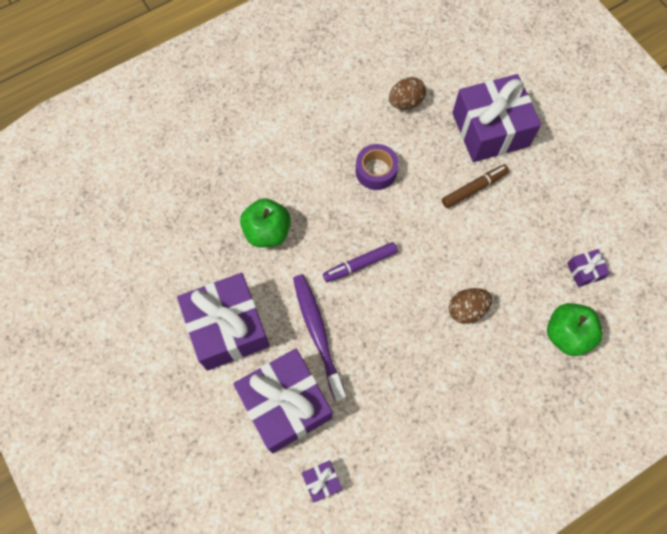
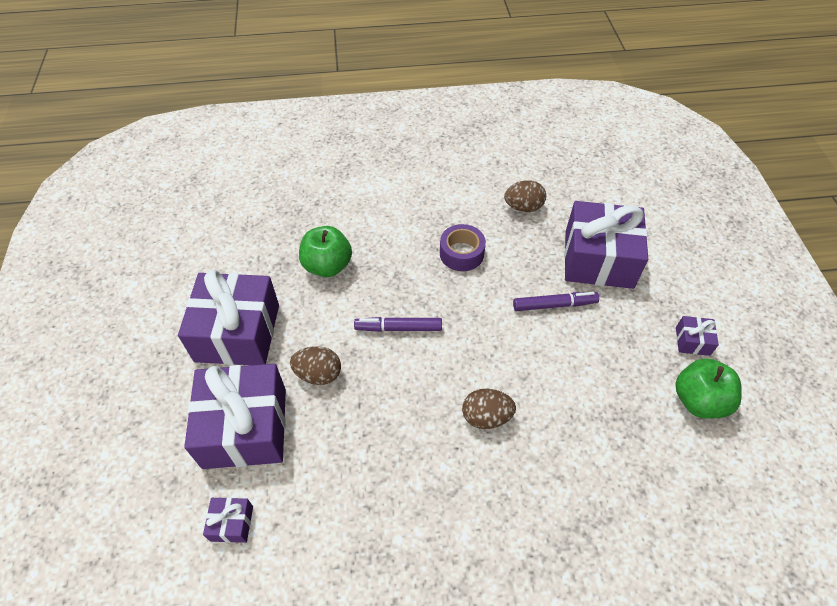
camera: 25 degrees right, 15 degrees down
purple toothbrush [293,274,346,402] -> brown egg [290,346,341,385]
brown marker [442,165,509,208] -> purple marker [513,292,599,311]
green apple [547,303,603,356] -> green apple moved to [675,358,742,419]
purple gift [567,249,610,287] -> purple gift moved to [676,316,719,356]

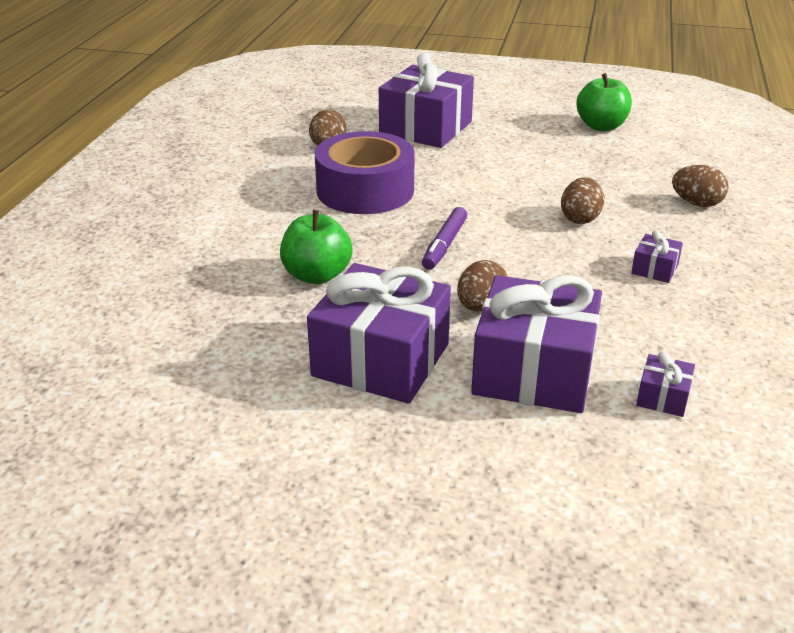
camera: 70 degrees left, 20 degrees down
purple tape [440,224,486,271] -> purple tape [314,131,415,214], size x1.81
purple marker [513,292,599,311] -> none
purple gift [676,316,719,356] -> purple gift moved to [631,230,683,283]
none -> brown egg [672,165,729,207]

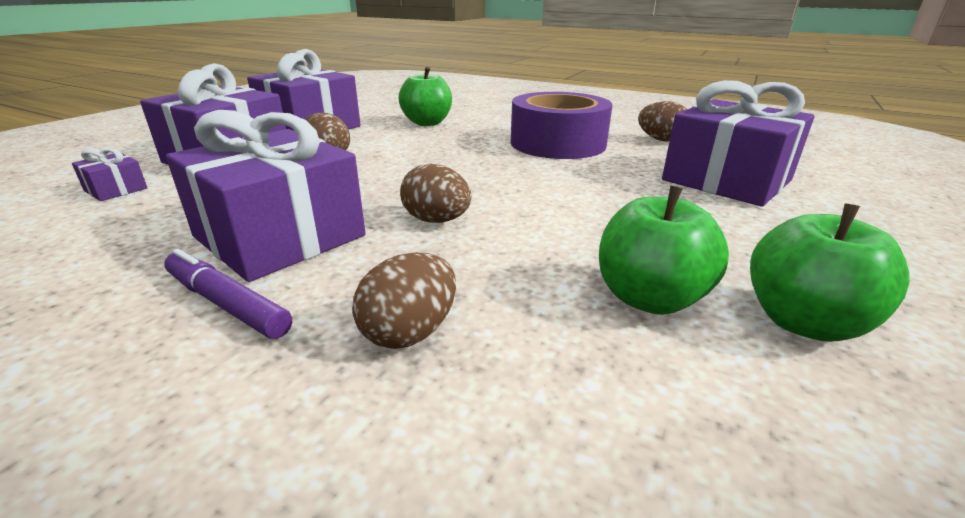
camera: 105 degrees right, 5 degrees down
purple marker [422,207,467,270] -> purple marker moved to [164,249,292,339]
purple gift [631,230,683,283] -> purple gift [166,110,365,282], size x2.38
none -> green apple [599,186,729,315]

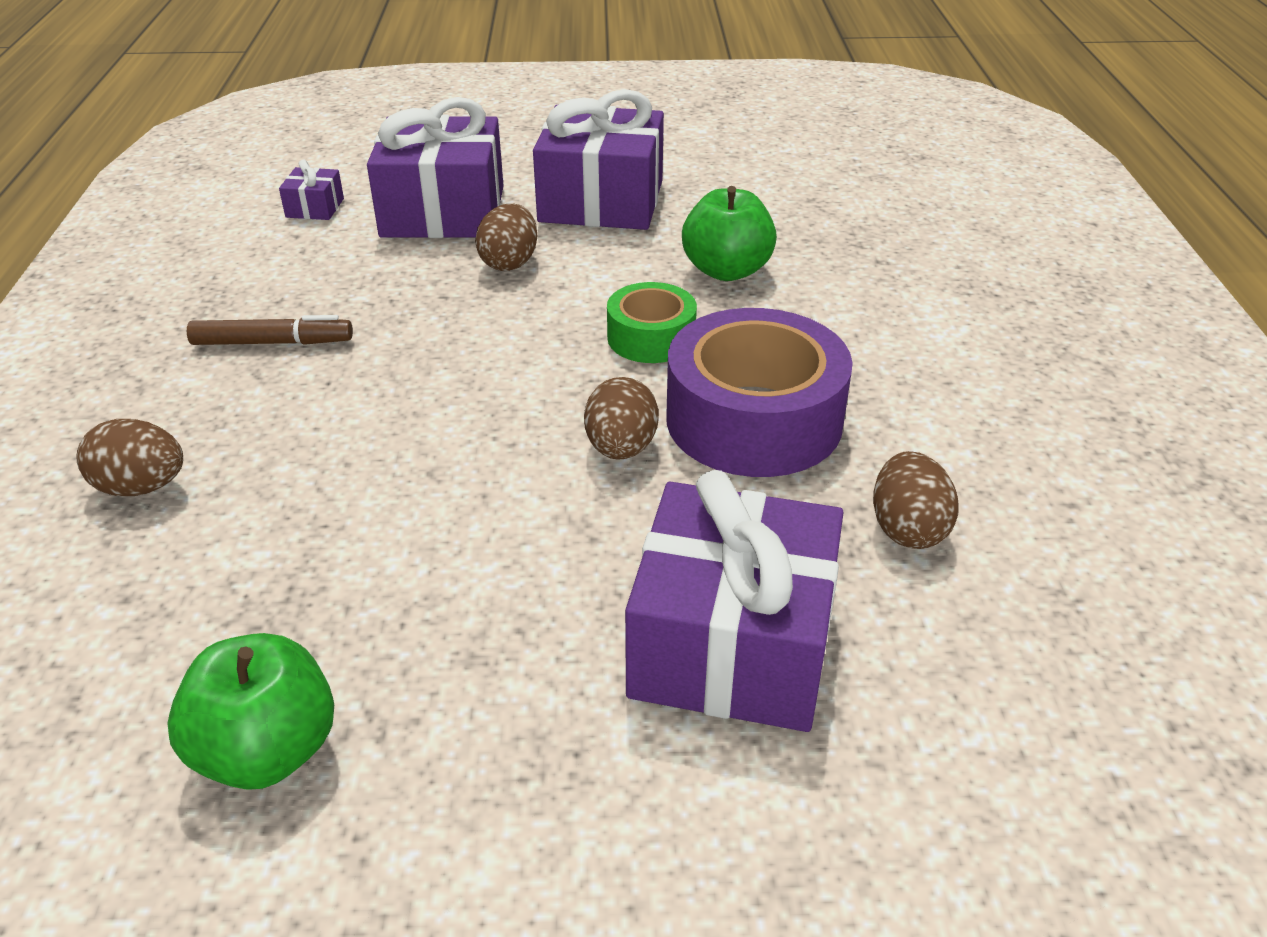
camera: 60 degrees right, 10 degrees up
purple marker [164,249,292,339] -> none
purple gift [166,110,365,282] -> brown marker [187,315,353,345]
brown egg [400,164,471,223] -> brown egg moved to [584,377,659,460]
green apple [599,186,729,315] -> none
none -> green tape [607,282,697,363]

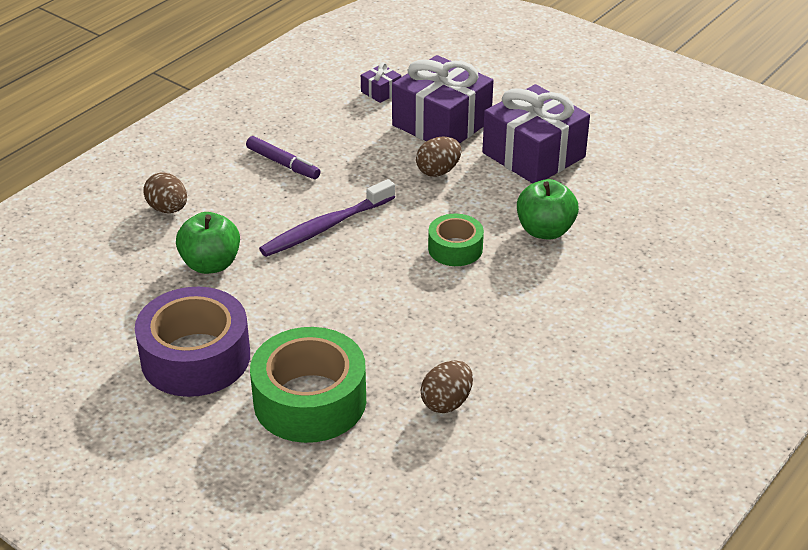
camera: 40 degrees right, 0 degrees up
green apple [167,633,334,790] -> green apple moved to [176,212,240,274]
brown marker [187,315,353,345] -> purple marker [246,136,320,179]
brown egg [584,377,659,460] -> none
purple gift [625,470,844,732] -> green tape [250,327,366,443]
purple tape [667,308,853,477] -> purple tape moved to [135,287,250,397]
none -> purple toothbrush [259,179,395,257]

